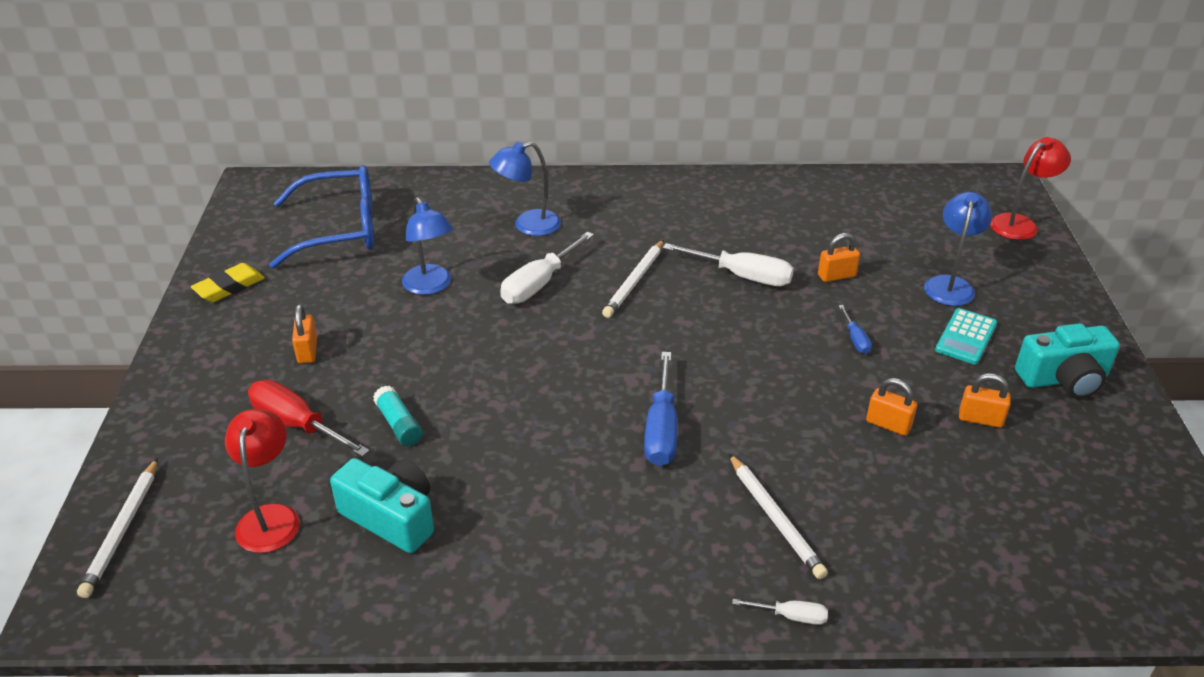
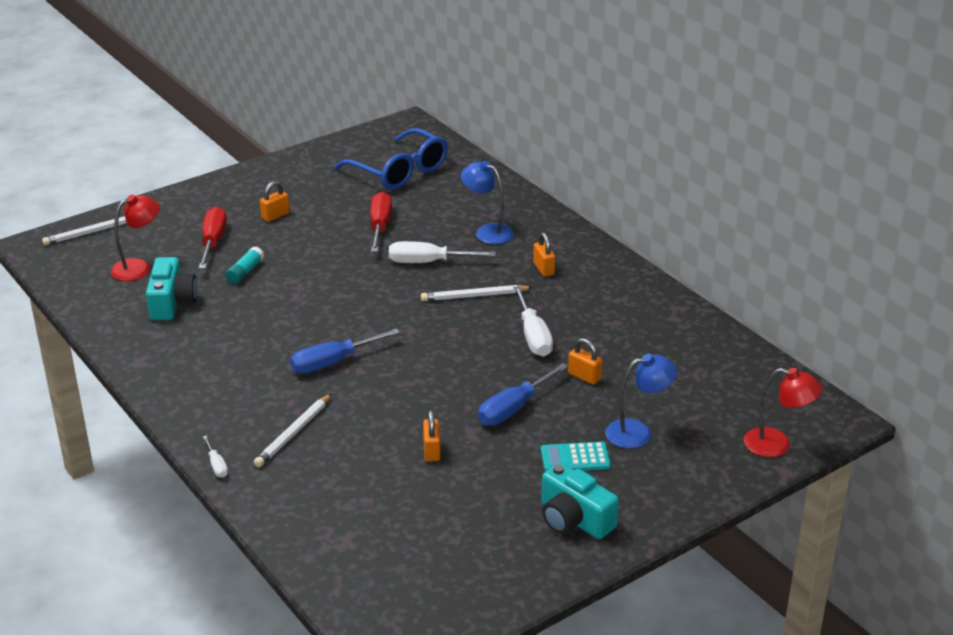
camera: 55 degrees right, 5 degrees down
yellow eraser [191,263,265,302] -> none
blue lamp [402,197,453,295] -> red screwdriver [370,192,392,252]
blue screwdriver [839,305,872,354] -> blue screwdriver [478,363,568,426], size x1.97
orange padlock [959,373,1011,428] -> orange padlock moved to [533,232,555,277]

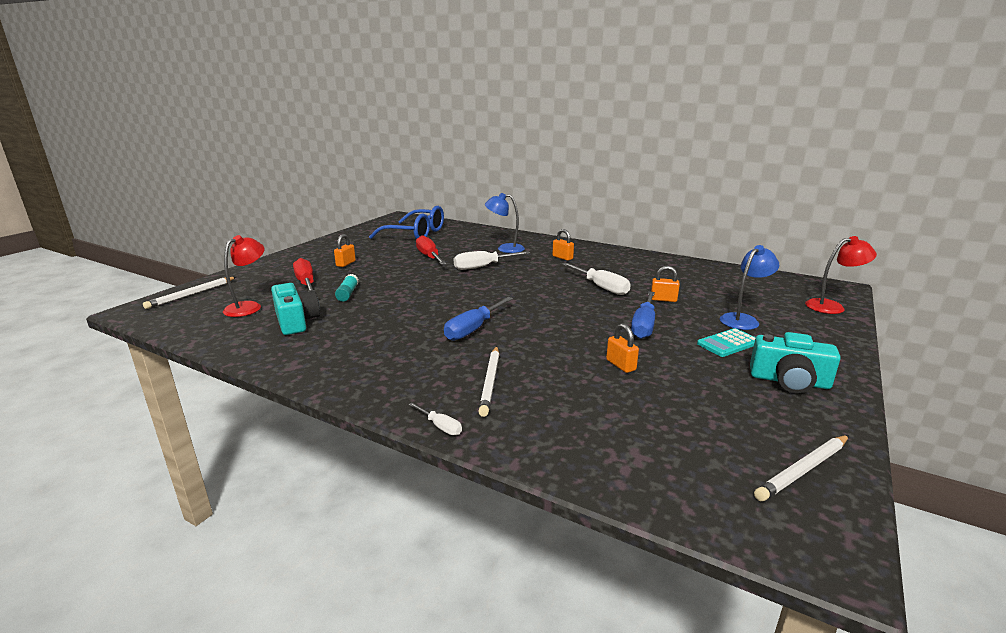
camera: 25 degrees left, 10 degrees down
white pencil [421,285,533,301] -> white pencil moved to [754,435,849,501]

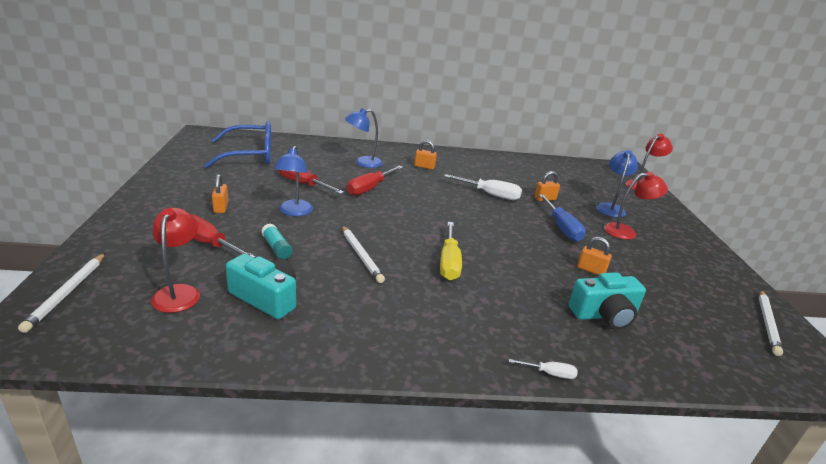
camera: 35 degrees left, 5 degrees up
blue screwdriver [444,297,513,341] -> yellow screwdriver [440,222,462,280]
white screwdriver [454,251,530,270] -> red screwdriver [347,166,403,196]
white pencil [478,346,499,417] -> white pencil moved to [342,226,385,283]
turquoise calculator [697,328,756,357] -> red lamp [604,172,668,240]
turquoise camera [750,332,841,393] -> turquoise camera moved to [569,272,646,330]
none -> blue lamp [274,146,313,216]

